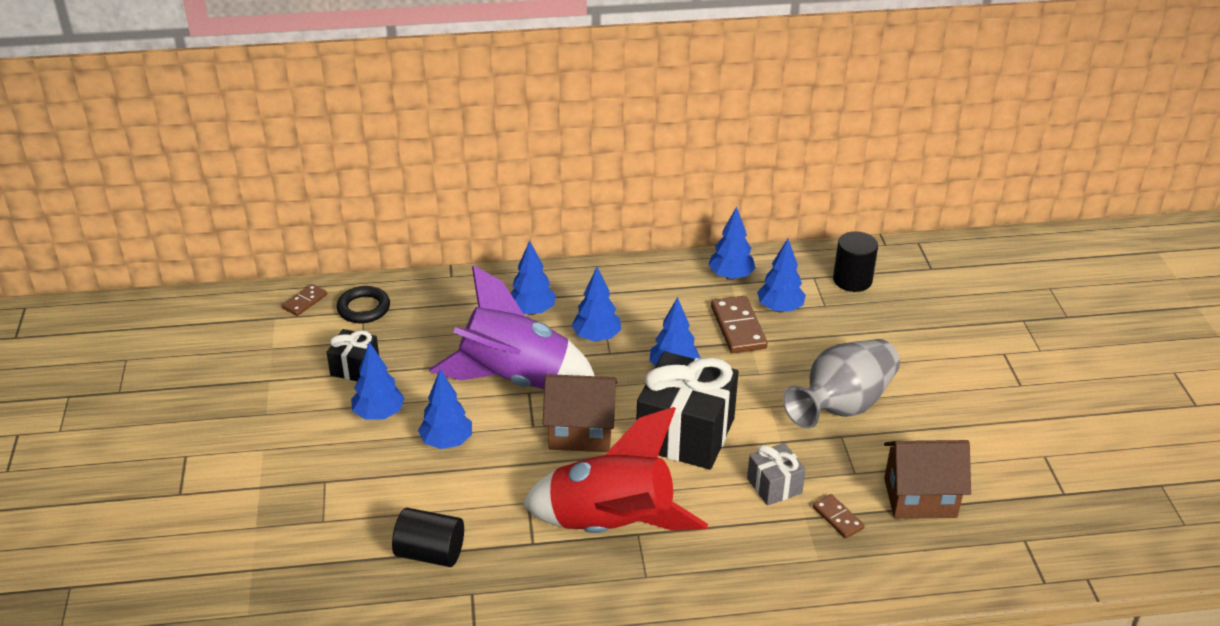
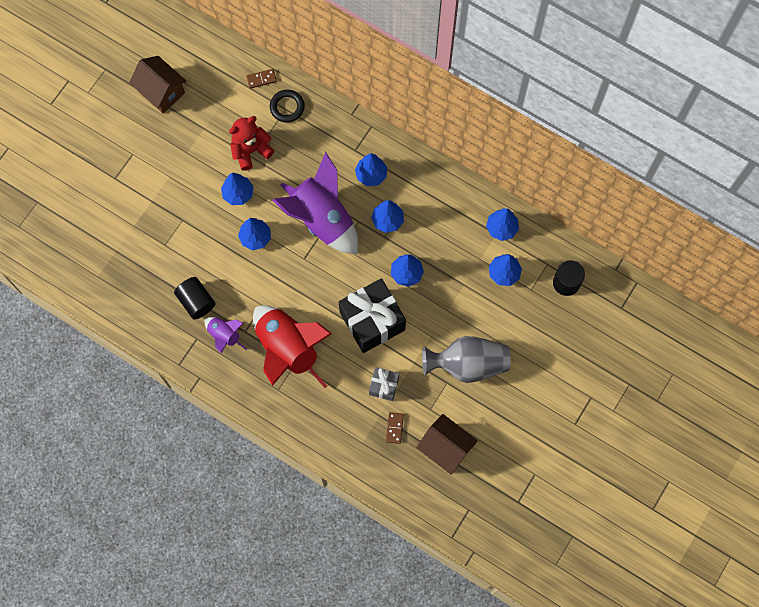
camera: 40 degrees right, 35 degrees up
black gift [327,329,379,381] -> red teddy bear [229,116,274,171]
brown house [543,374,617,452] -> brown house moved to [129,56,187,113]
brown domino [711,296,768,353] -> none
none -> purple rocket [204,317,247,353]

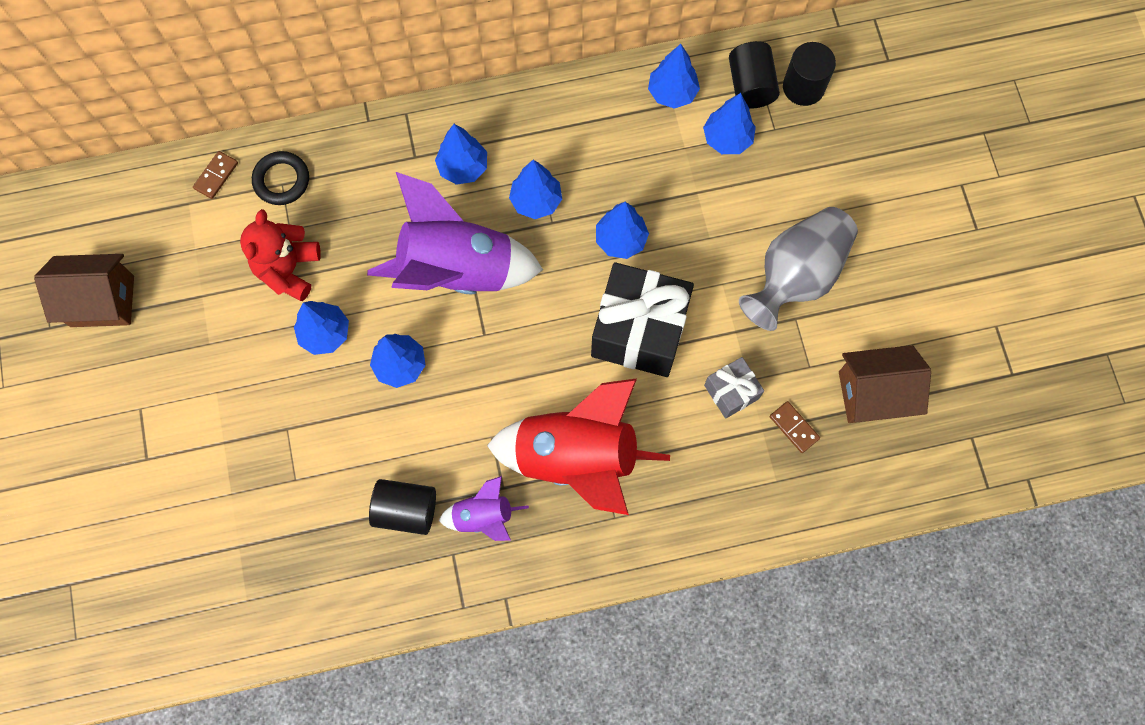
camera: 45 degrees left, 0 degrees up
none -> black cylinder [729,41,780,109]

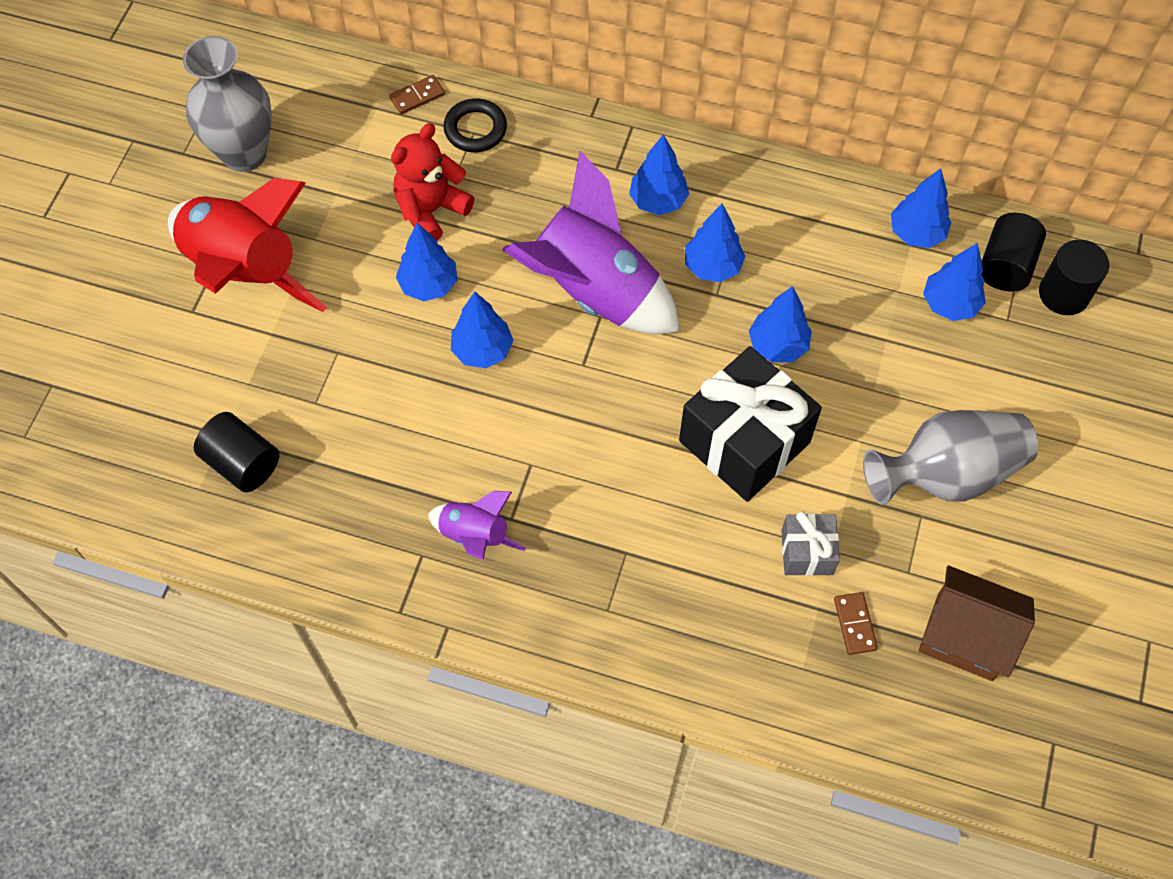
camera: 30 degrees right, 10 degrees down
brown house [34,254,134,327] -> grey vase [183,36,272,172]
black cylinder [369,479,436,535] -> black cylinder moved to [194,412,279,492]
red rocket [487,378,670,515] -> red rocket moved to [168,178,327,312]

